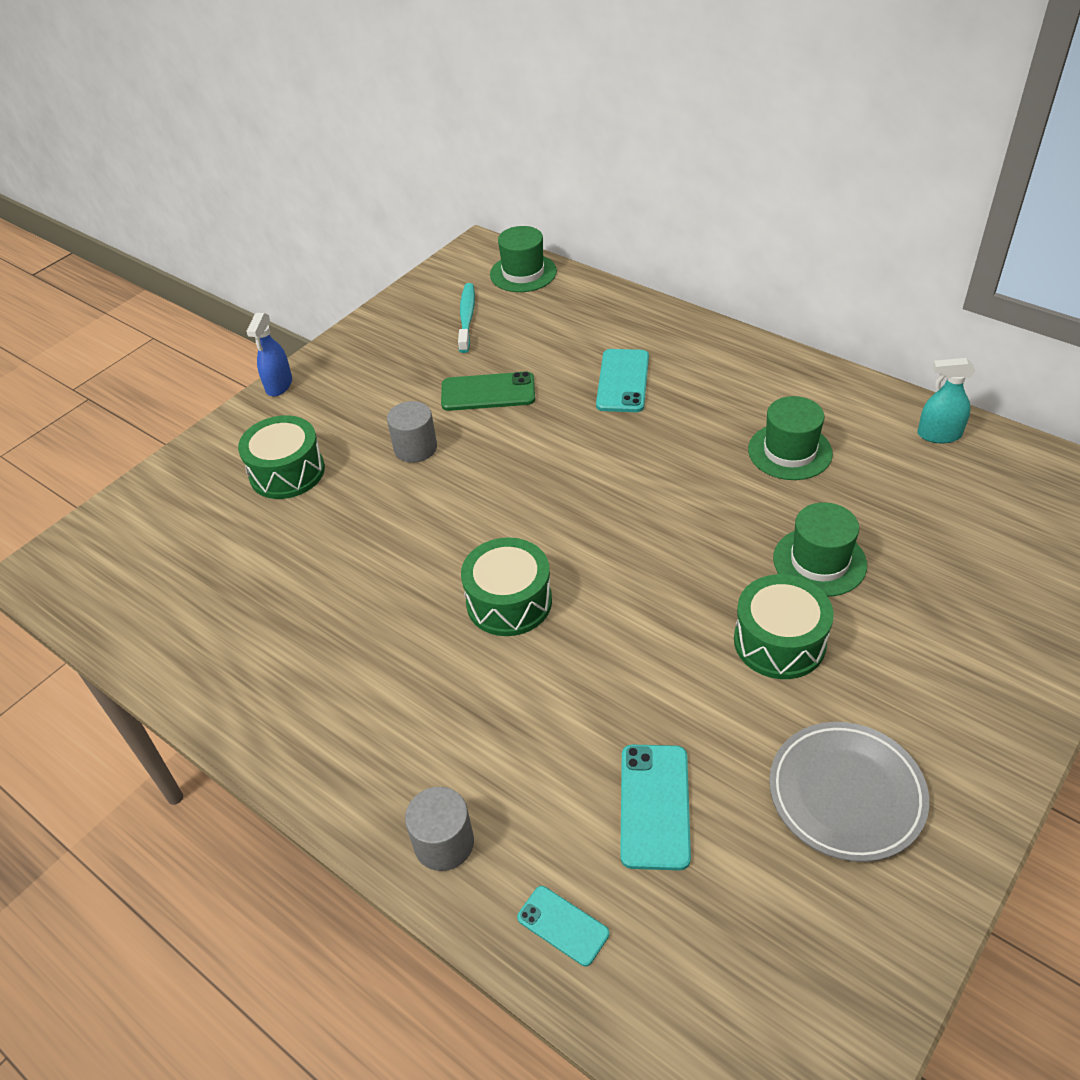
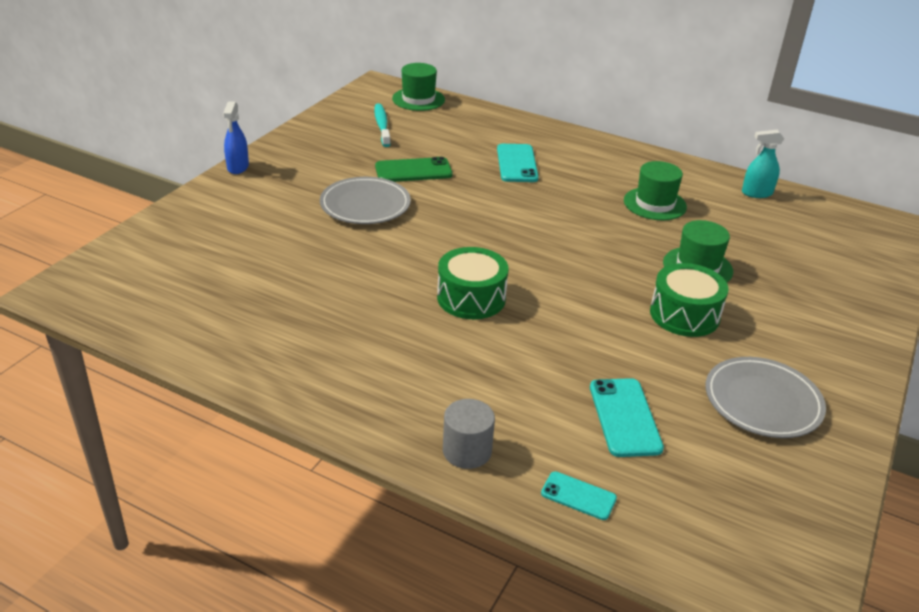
camera: 15 degrees left, 10 degrees down
green drum [238,415,325,499] -> none
grey cylinder [387,401,437,463] -> grey plate [320,177,411,224]

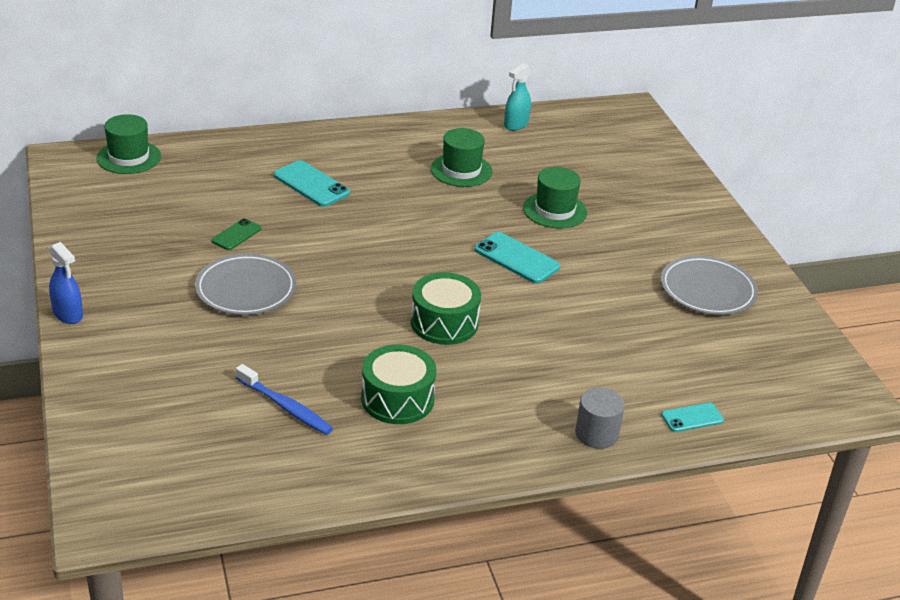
camera: 45 degrees left, 0 degrees up
turquoise toothbrush [374,103,391,147] -> none
green phone [375,157,453,182] -> green phone [211,218,261,250], size x0.61
turquoise phone [590,378,664,457] -> turquoise phone moved to [474,232,560,284]
green drum [650,263,729,337] -> green drum moved to [361,345,437,424]
none -> blue toothbrush [236,364,333,435]

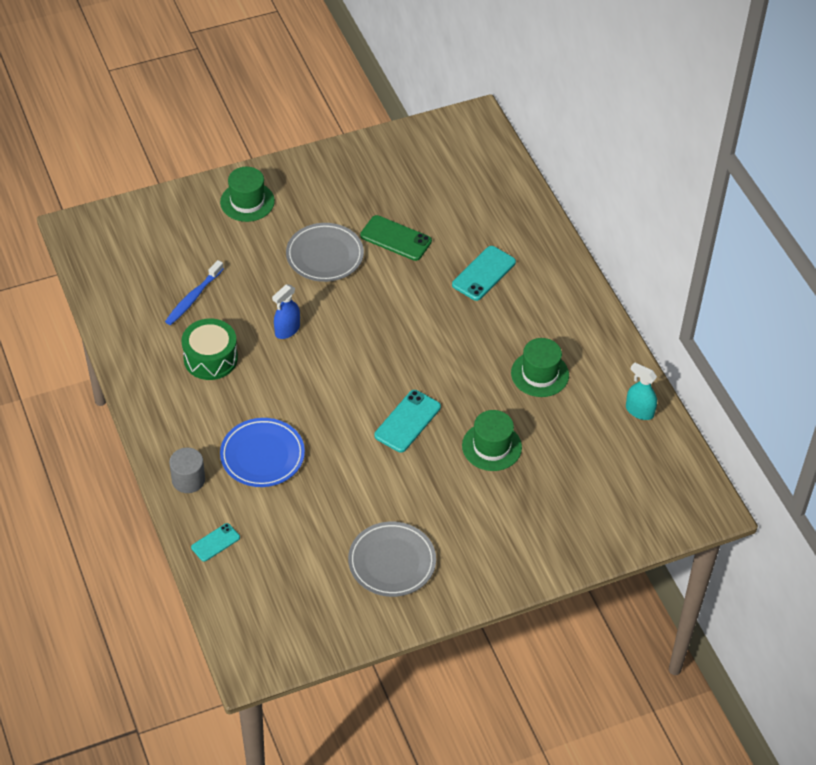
camera: 85 degrees right, 15 degrees up
blue spray bottle [49,242,83,324] -> blue spray bottle moved to [272,284,300,339]
green hat [96,114,161,174] -> green hat moved to [220,167,275,222]
green phone [211,218,261,250] -> green phone [360,215,432,261], size x1.64
green drum [411,272,481,345] -> none
turquoise phone [661,403,724,432] -> turquoise phone turned 75 degrees clockwise [191,523,240,562]
none -> blue plate [220,418,305,487]

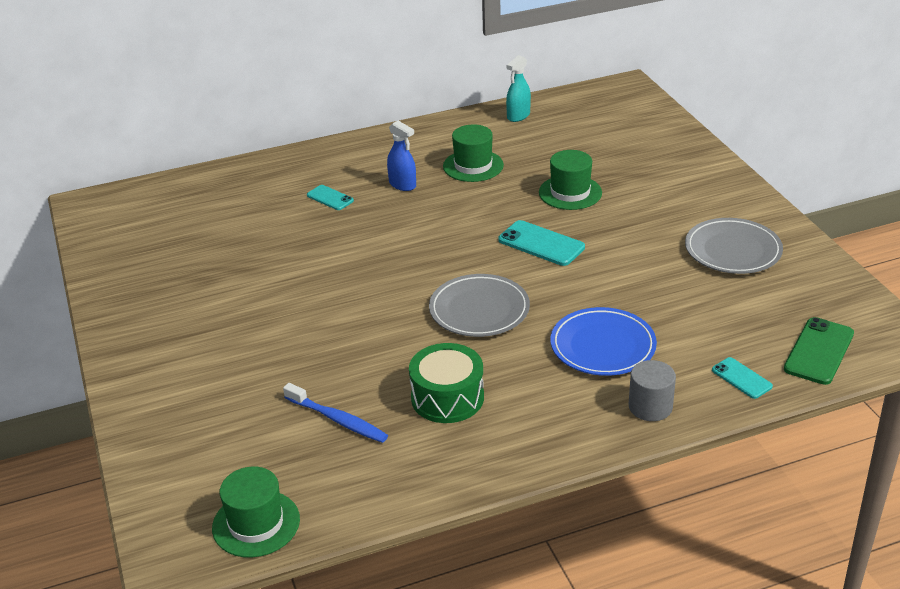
camera: 85 degrees left, 15 degrees down
green hat [220,167,275,222] -> green hat moved to [212,467,300,558]
blue spray bottle [272,284,300,339] -> blue spray bottle moved to [387,121,416,191]
grey plate [286,223,364,282] -> grey plate moved to [429,274,530,337]
green phone [360,215,432,261] -> green phone moved to [784,317,854,385]
turquoise phone [452,246,516,301] -> turquoise phone [307,185,354,210], size x0.61

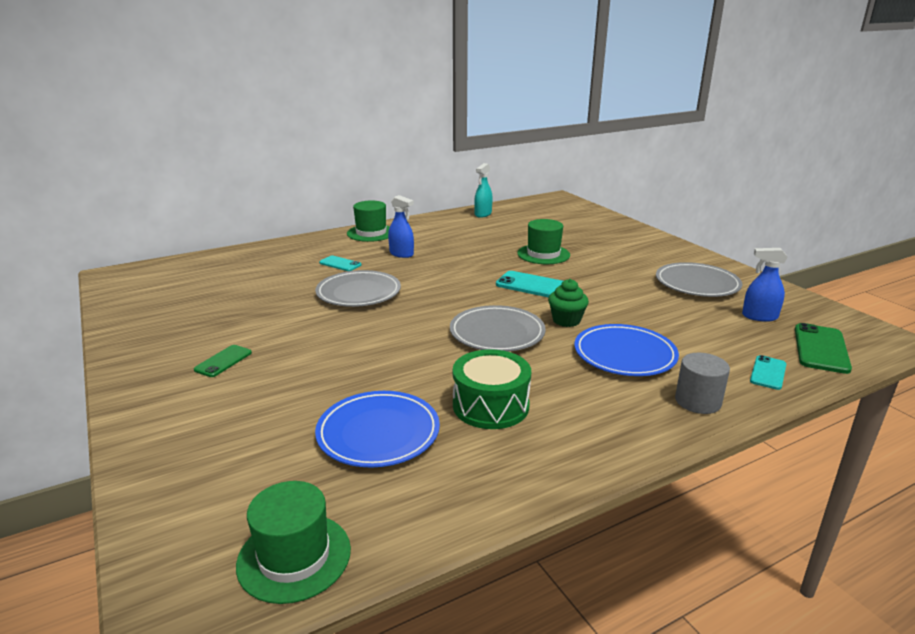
camera: 10 degrees left, 10 degrees down
blue toothbrush [283,383,388,443] -> blue plate [315,391,440,468]
green hat [443,124,504,182] -> green hat moved to [347,200,390,242]
turquoise phone [712,357,773,399] -> turquoise phone turned 75 degrees clockwise [750,355,786,390]
none -> green phone [194,345,252,377]
none -> grey plate [315,270,401,307]
none -> green cupcake [548,279,589,327]
none -> blue spray bottle [742,248,788,322]

